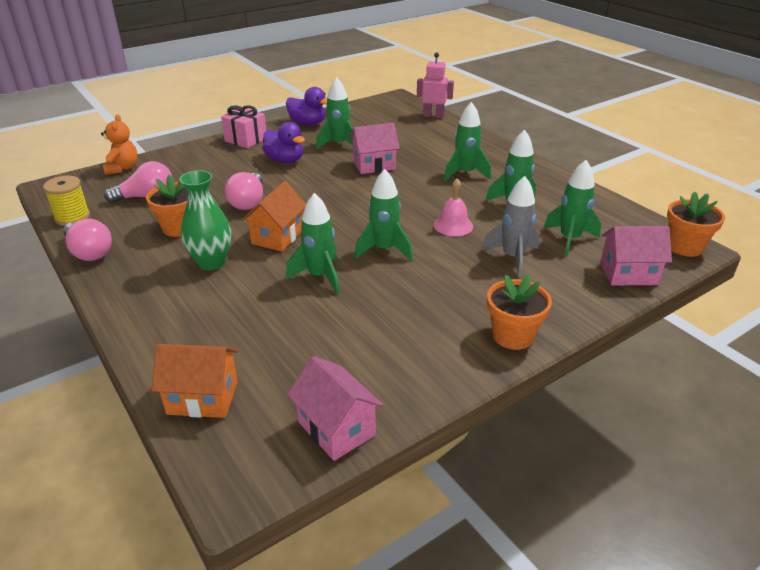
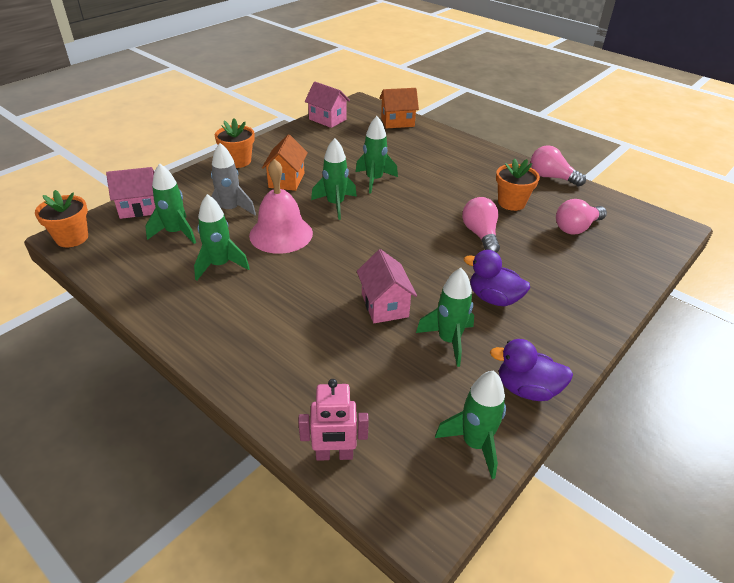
camera: 165 degrees right, 5 degrees up
yellow spool [43,176,90,226] -> none
orange teddy bear [101,115,138,175] -> none
green vase [179,170,231,270] -> none
pink gift [221,105,266,148] -> none
orange house [242,181,306,252] -> orange house moved to [262,134,308,191]
pink house [349,123,400,174] -> pink house turned 75 degrees counterclockwise [357,249,417,323]
pink bell [434,179,473,236] -> pink bell [249,159,313,254], size x1.73
green rocket [444,102,491,181] -> green rocket moved to [435,371,506,479]

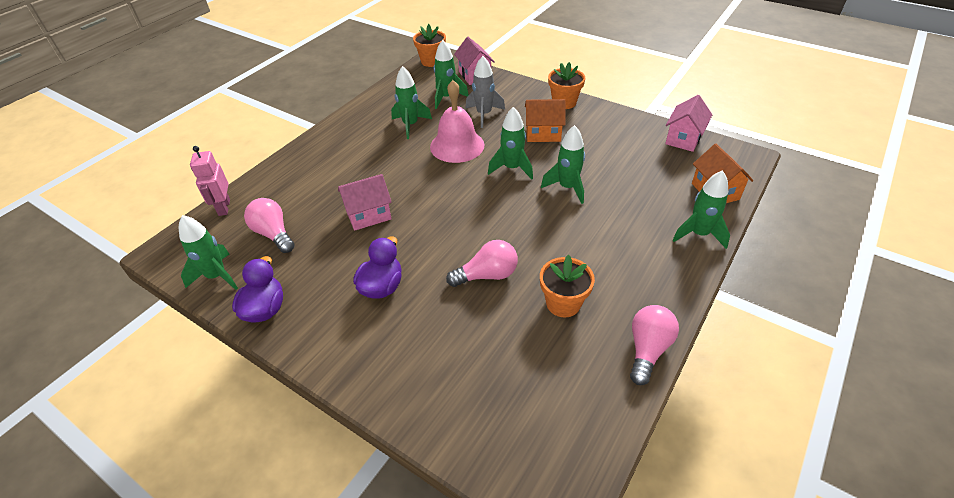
camera: 85 degrees right, 5 degrees up
green rocket [416,268,474,367] -> green rocket moved to [672,170,730,249]
pink light bulb [556,199,607,234] -> pink light bulb moved to [244,198,295,253]

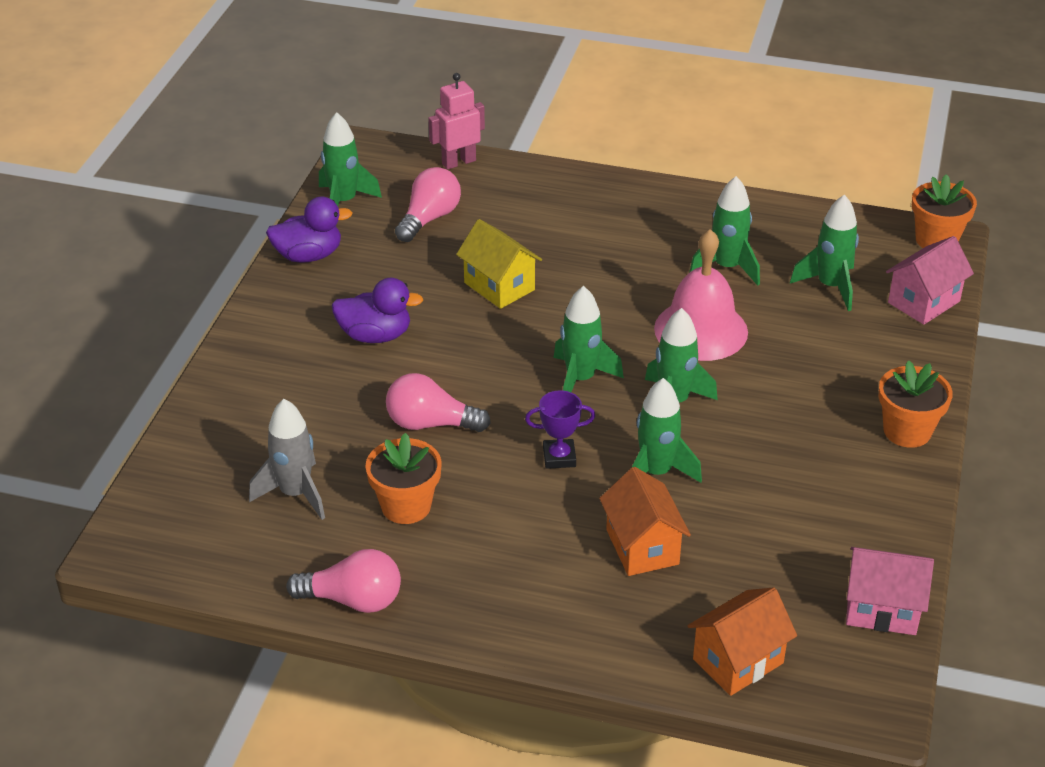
camera: 70 degrees right, 5 degrees down
pink house [338,174,392,231] -> yellow house [456,219,542,309]
pink light bulb [446,240,518,287] -> pink light bulb turned 135 degrees clockwise [386,373,491,432]
grey rocket [466,56,505,128] -> grey rocket moved to [249,399,325,520]
orange house [525,99,565,142] -> orange house moved to [599,467,691,576]
green rocket [672,170,730,249] -> green rocket moved to [554,286,624,392]
none -> purple trophy [525,390,595,469]

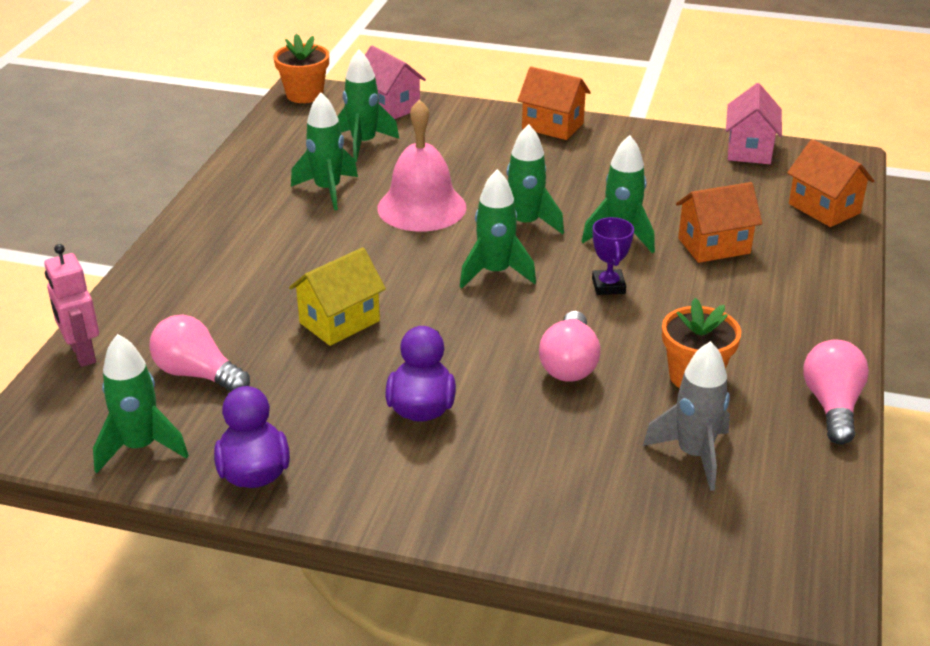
camera: 90 degrees left, 5 degrees down
orange flower pot [878,360,953,448] -> orange house [517,67,591,140]

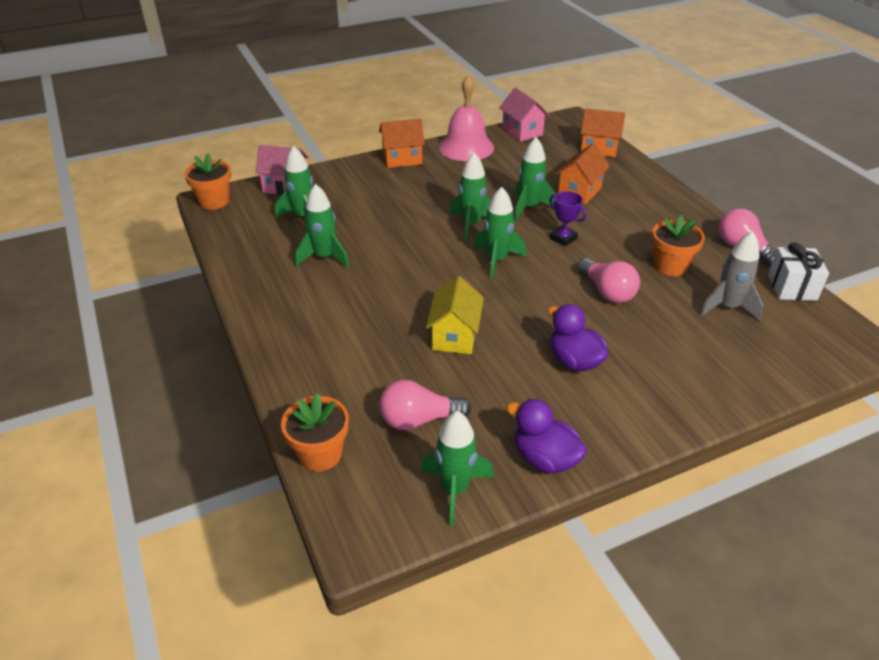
camera: 40 degrees left, 5 degrees up
pink robot [44,244,99,367] -> orange flower pot [281,393,349,471]
pink bell [377,99,466,232] -> pink bell moved to [439,75,494,161]
none -> white gift [768,243,829,301]

